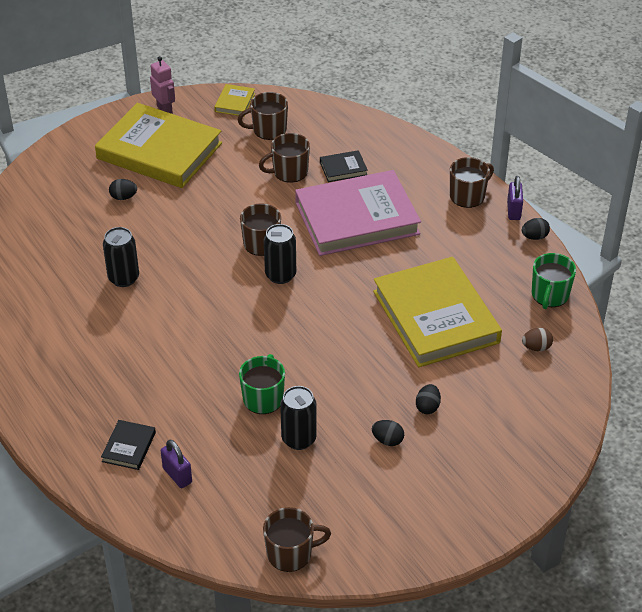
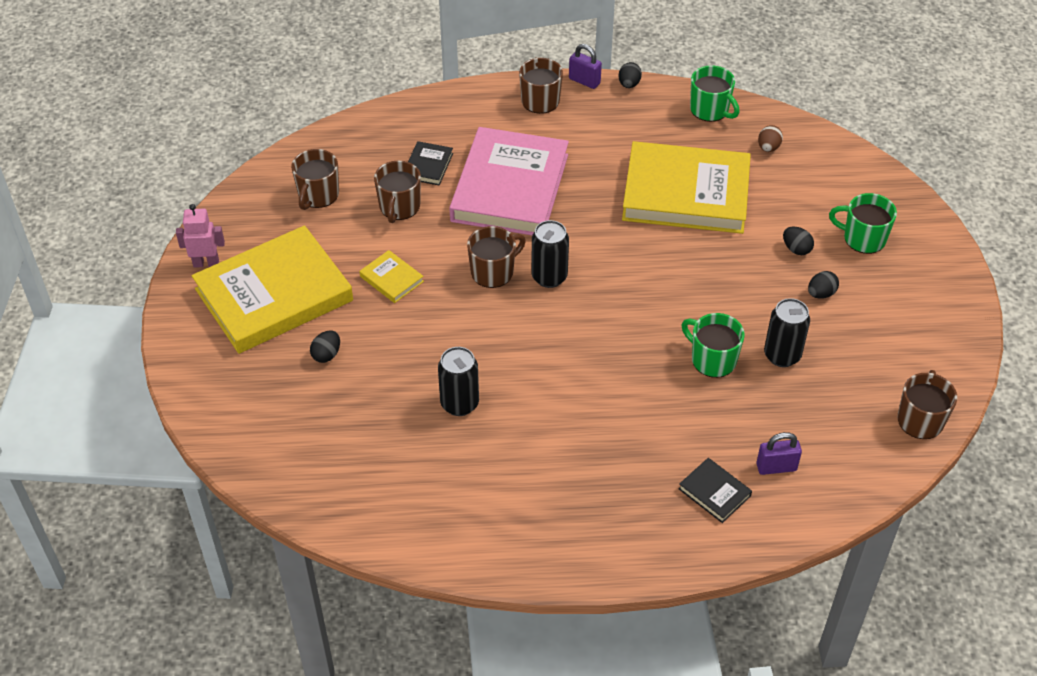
camera: 60 degrees left, 5 degrees up
yellow book [215,84,255,117] -> yellow book moved to [359,250,424,303]
none -> green mug [829,193,897,254]

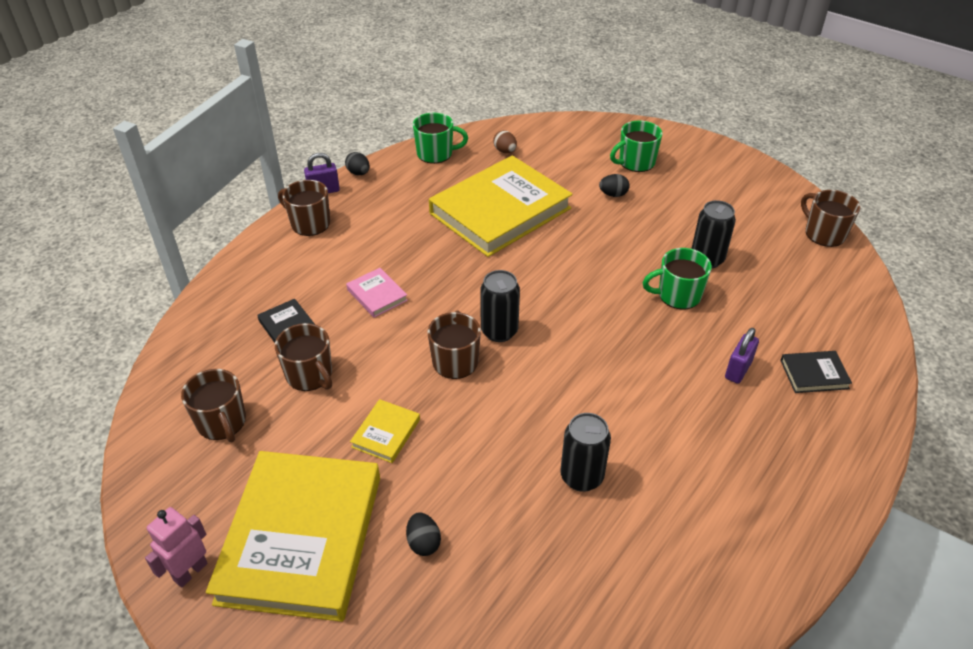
camera: 50 degrees left, 5 degrees down
yellow book [359,250,424,303] -> yellow book turned 60 degrees counterclockwise [350,399,420,463]
pink book [449,127,569,235] -> pink book [346,268,408,317], size x0.41
purple padlock [756,432,802,475] -> purple padlock moved to [725,328,759,384]
black egg [808,271,839,299] -> none

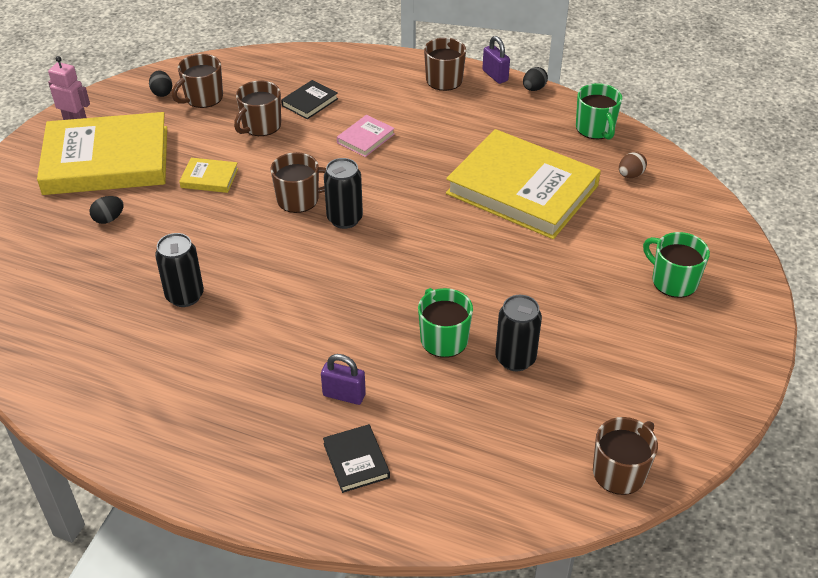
camera: 75 degrees right, 0 degrees up
black egg [599,174,630,197] -> black egg moved to [149,70,172,97]

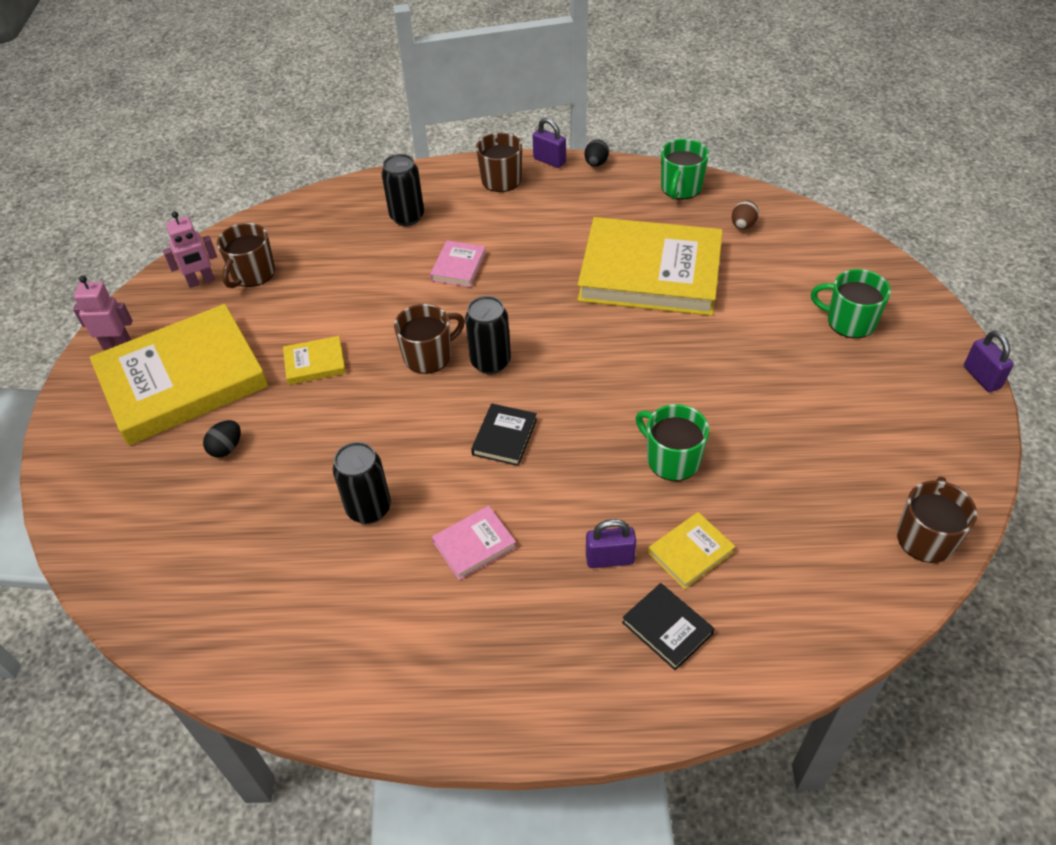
camera: 20 degrees left, 5 degrees up
black egg [149,70,172,97] -> pink robot [163,211,217,288]
brown mug [234,81,281,136] -> none
black book [281,80,338,119] -> black book moved to [471,404,537,466]
black can [495,295,542,371] -> black can moved to [381,154,424,226]
green mug [576,83,622,140] -> green mug turned 60 degrees clockwise [661,139,709,199]
none -> pink book [432,506,517,580]
none -> yellow book [648,512,736,590]
none -> purple padlock [964,331,1014,392]

